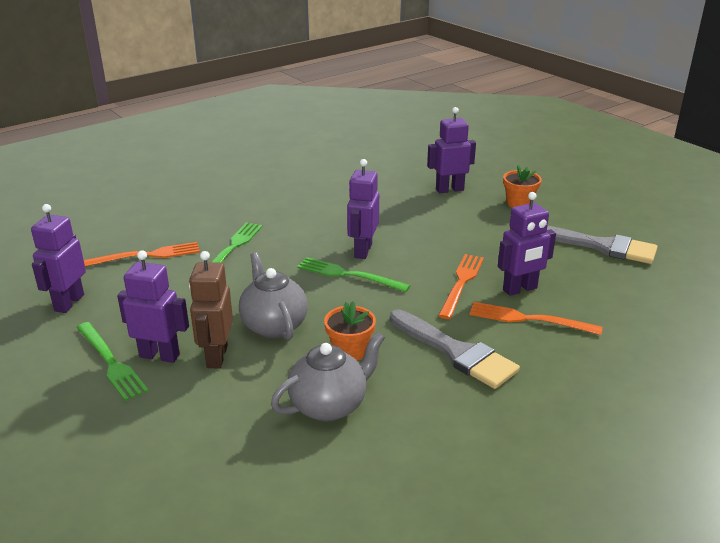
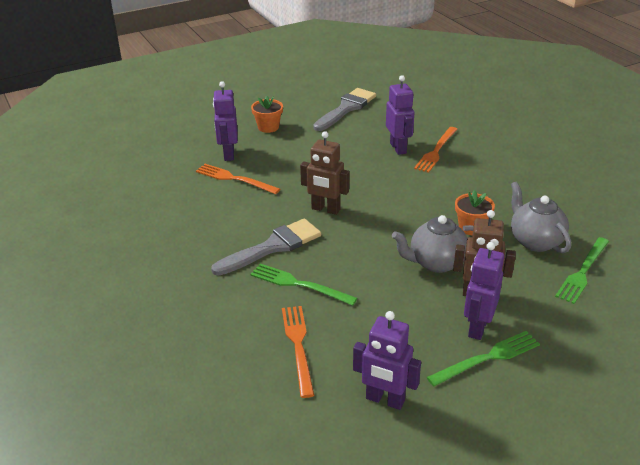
camera: 80 degrees left, 5 degrees up
green fork [297,257,411,292] -> green fork moved to [555,237,609,304]
purple robot [347,159,379,259] -> brown robot [300,131,349,215]
grey brush [390,309,520,389] -> grey brush moved to [211,218,321,276]
orange fork [438,254,484,319] -> orange fork moved to [196,164,280,194]

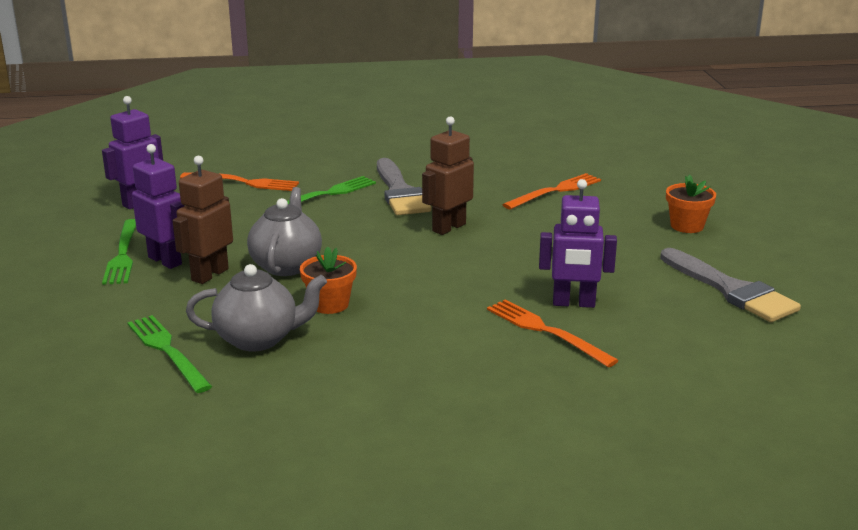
camera: 110 degrees right, 10 degrees down
purple robot [213,81,238,161] -> none

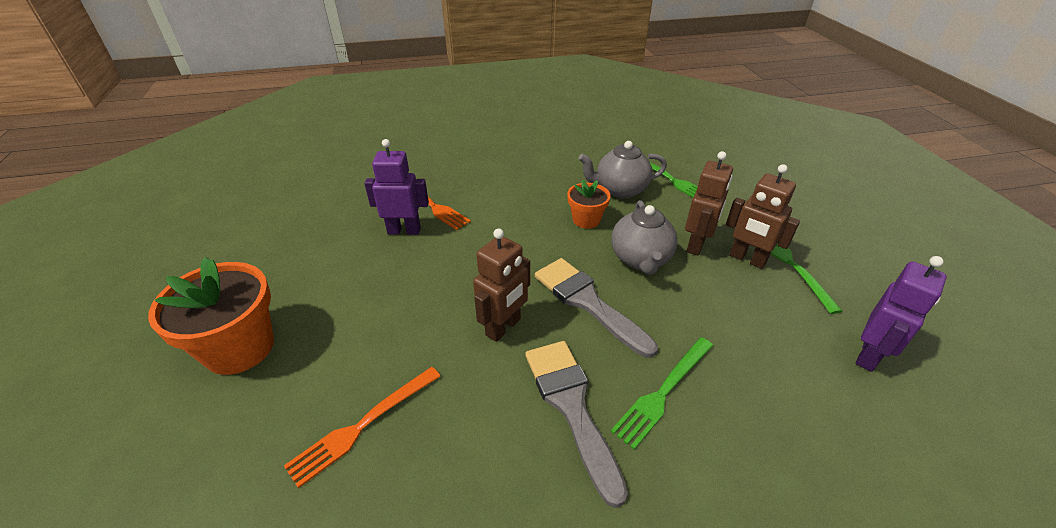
camera: 175 degrees right, 15 degrees up
purple robot [132,144,185,269] -> brown robot [726,164,800,269]
orange fork [180,172,299,191] -> none
grey brush [660,248,801,322] -> grey brush moved to [535,258,658,358]
orange flower pot [666,174,716,233] -> orange flower pot [148,257,274,375], size x1.80

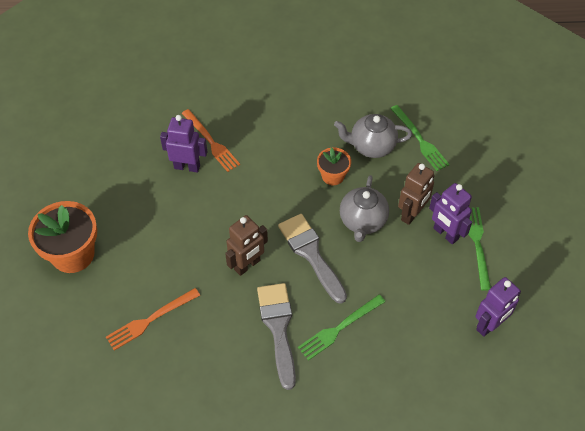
camera: 10 degrees right, 15 degrees up
brown robot [726,164,800,269] -> purple robot [429,183,472,244]

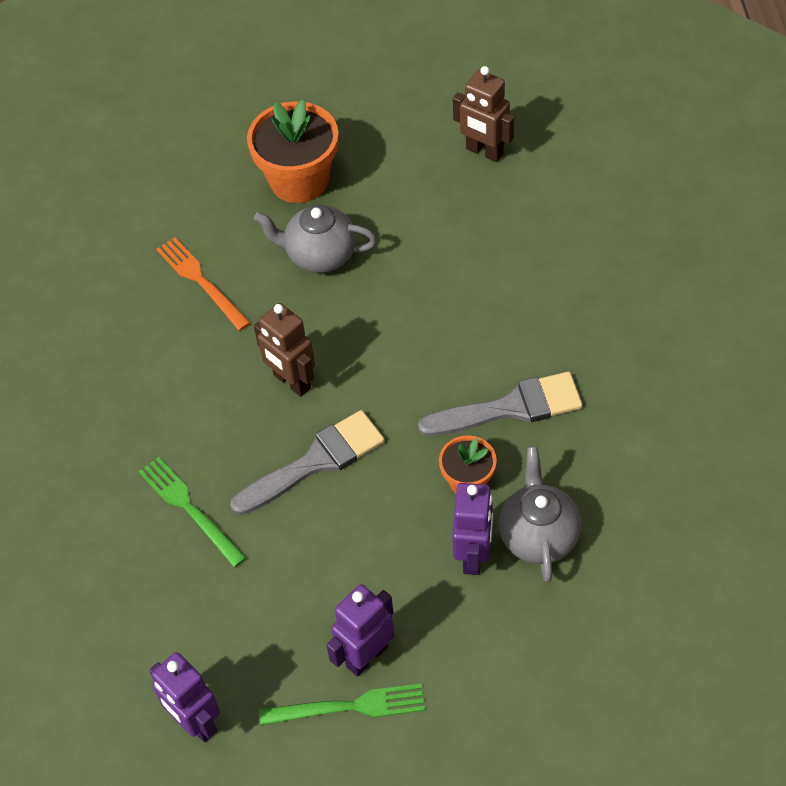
camera: 90 degrees right, 0 degrees up
purple robot [160,115,207,173] -> purple robot moved to [452,483,493,575]
orange fork [181,109,240,172] -> none
grey brush [257,283,296,390] -> grey brush moved to [418,372,583,436]
grey teapot [340,175,389,242] -> grey teapot moved to [254,205,377,273]
green fork [390,105,450,171] -> none
brown robot [398,163,435,225] -> brown robot moved to [453,66,514,162]

